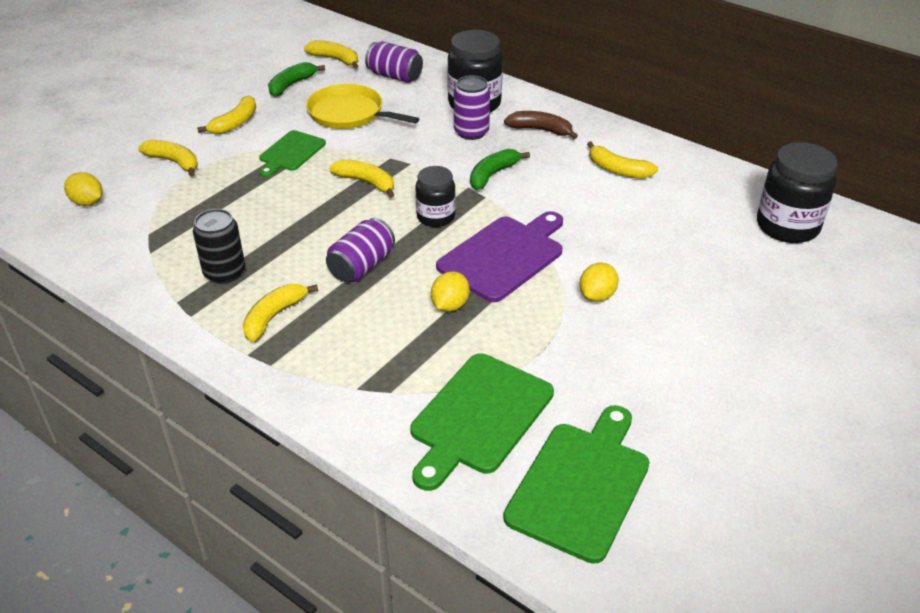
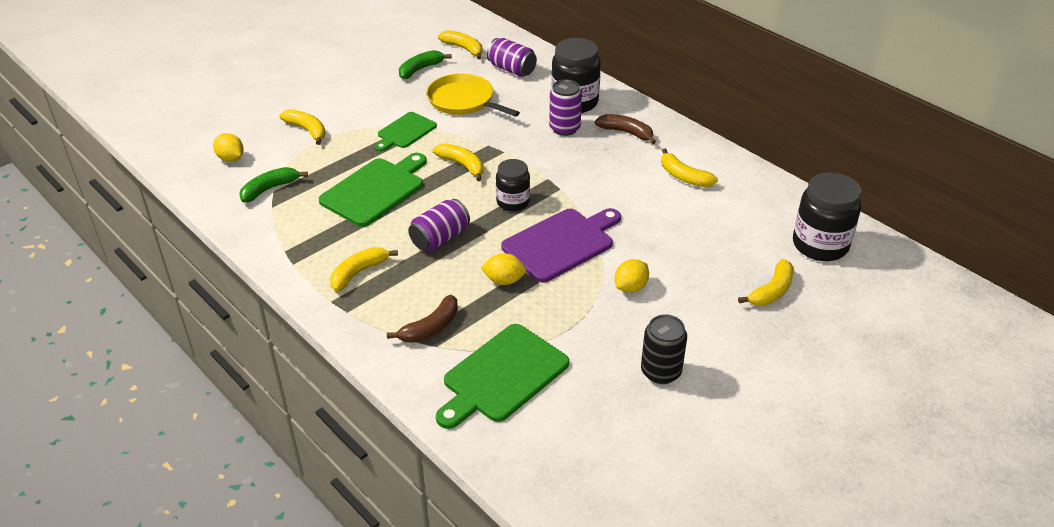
camera: 10 degrees right, 0 degrees up
black can [193,209,245,284] -> black can moved to [641,314,687,384]
yellow banana [197,96,256,134] -> yellow banana moved to [738,259,794,306]
yellow lemon [431,271,470,312] -> yellow lemon turned 60 degrees clockwise [480,253,527,285]
green banana [470,149,530,190] -> green banana moved to [239,167,308,203]
green cutting board [503,405,649,564] -> green cutting board moved to [318,153,427,227]
none -> brown banana [387,295,458,343]

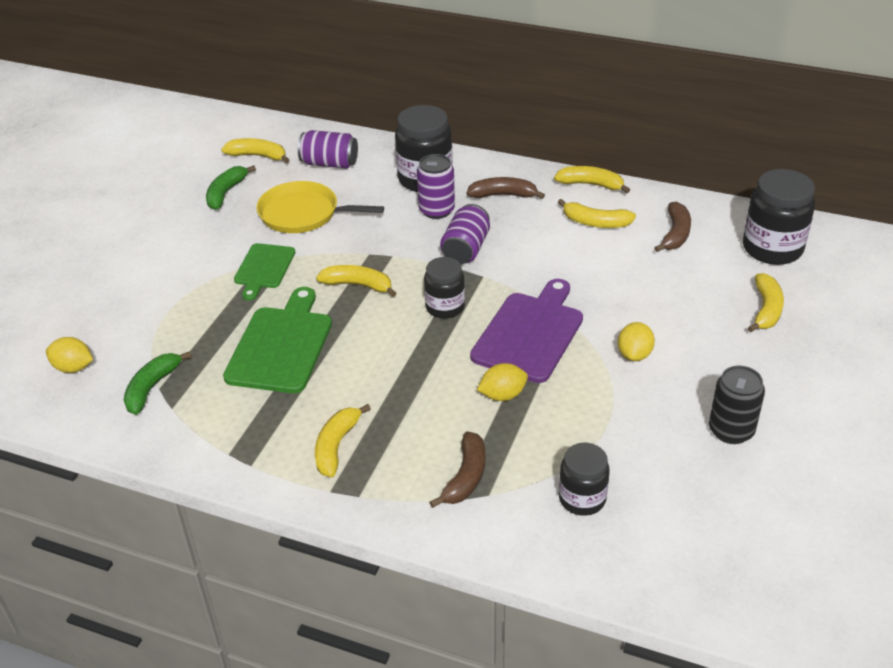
camera: 25 degrees left, 0 degrees up
yellow banana [280,109,326,145] -> yellow banana moved to [554,166,630,193]
purple can [408,199,470,251] -> purple can moved to [440,204,490,264]
green cutting board [436,324,569,429] -> black jar [559,443,610,516]
none -> brown banana [654,202,691,252]

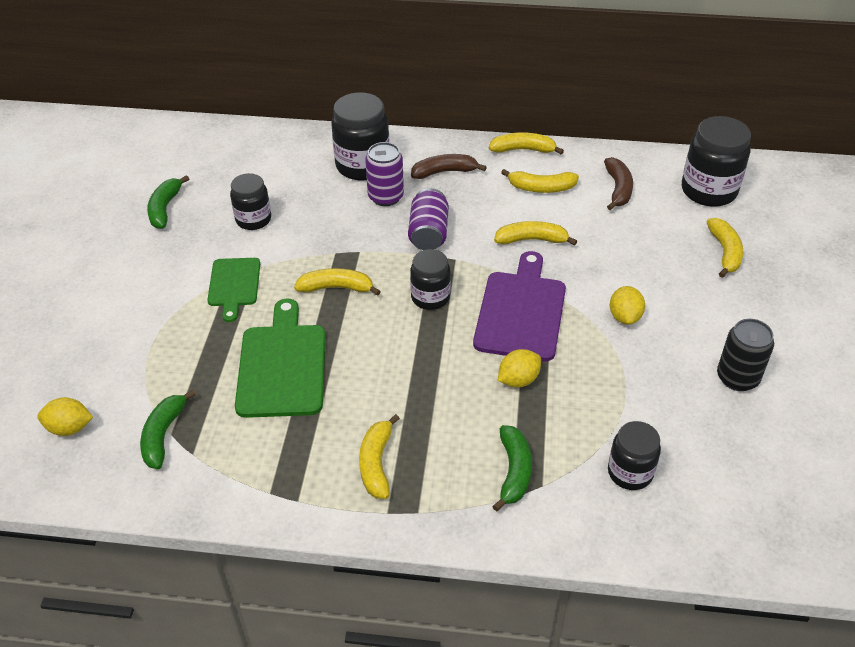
camera: 15 degrees left, 5 degrees up
yellow banana [221,138,289,163] -> yellow banana moved to [494,221,577,246]
yellow pan [256,181,384,233] -> black jar [230,173,271,230]
purple can [298,130,358,169] -> none
brown banana [430,431,485,508] -> green banana [492,425,532,512]

